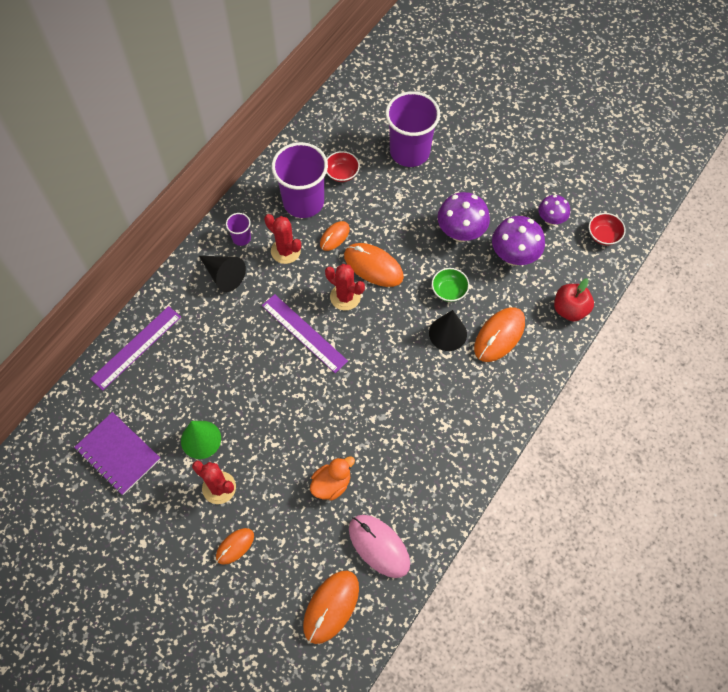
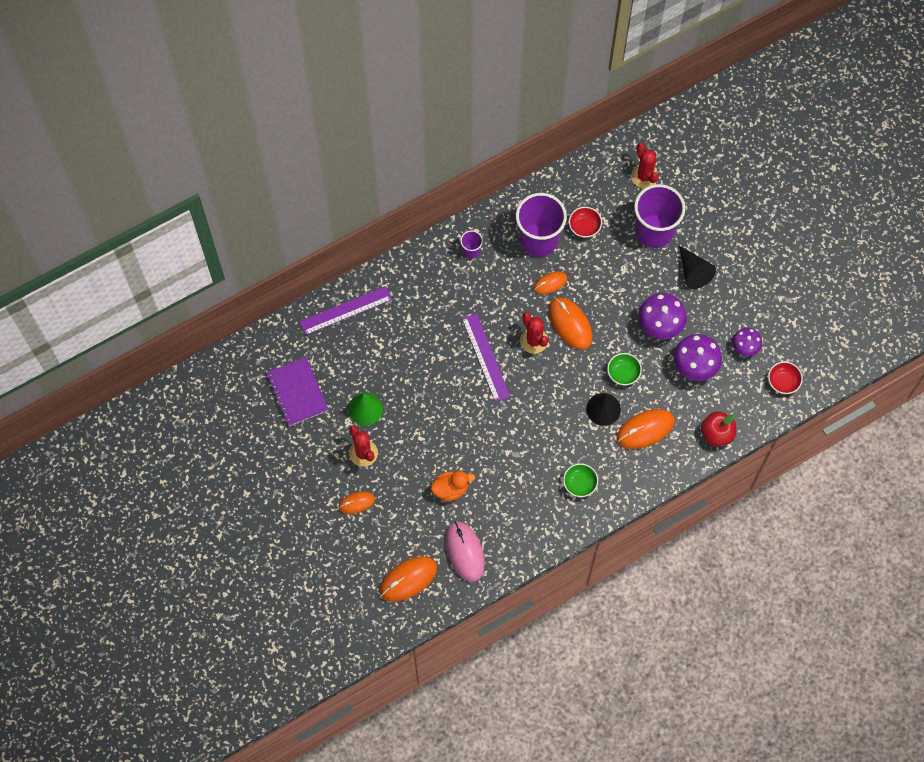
camera: 25 degrees right, 5 degrees up
black cone [199,256,246,292] -> black cone moved to [679,246,716,289]
red cactus [264,214,301,264] -> red cactus moved to [631,143,659,188]
none -> green bowl [563,463,598,497]

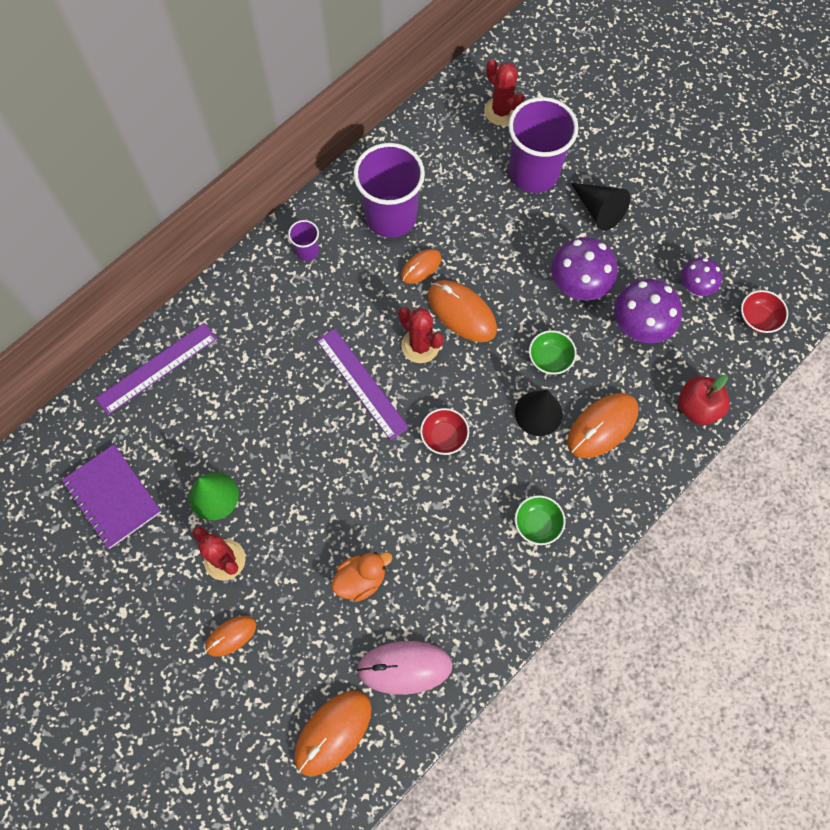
camera: 15 degrees left, 0 degrees up
pink mouse [446,521,485,582] -> pink mouse turned 60 degrees counterclockwise [356,641,453,695]
red bowl [569,207,602,238] -> red bowl moved to [420,408,469,455]

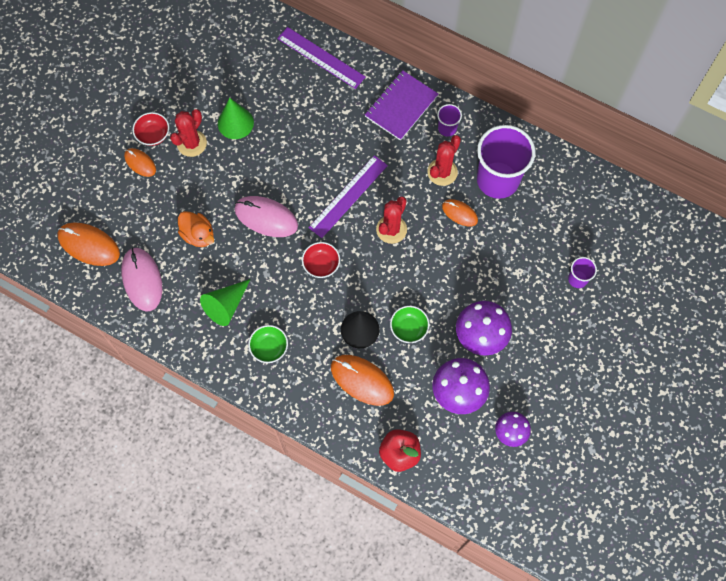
camera: 75 degrees right, 0 degrees up
purple notebook [62,444,161,549] -> purple notebook moved to [365,70,438,141]
orange mouse [428,280,497,342] -> none
red cactus [484,59,525,126] -> red cactus moved to [427,135,461,186]
purple cup [508,97,579,193] -> purple cup [568,257,597,288], size x0.45
black cone [571,183,630,230] -> none
red bowl [741,290,788,333] -> red bowl moved to [132,112,169,146]
none -> green cone [200,279,251,326]
none -> pink mouse [235,196,298,237]

